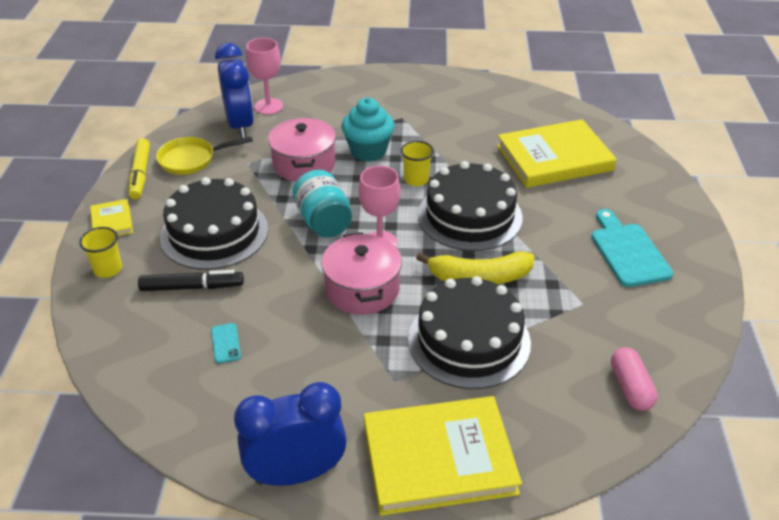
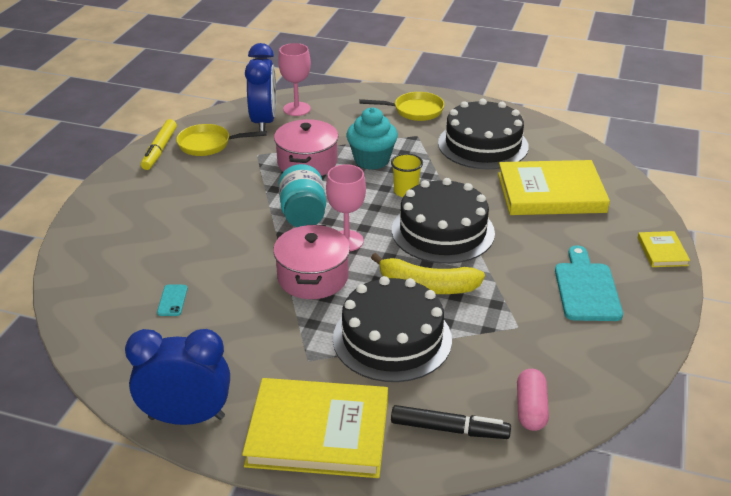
camera: 15 degrees right, 5 degrees down
yellow cup [79,227,122,278] -> none
yellow book [90,199,133,236] -> yellow book moved to [637,231,690,267]
black marker [138,270,244,291] -> black marker moved to [391,405,511,439]
black cake [160,177,268,270] -> black cake moved to [438,99,529,169]
none -> yellow pan [359,92,444,121]

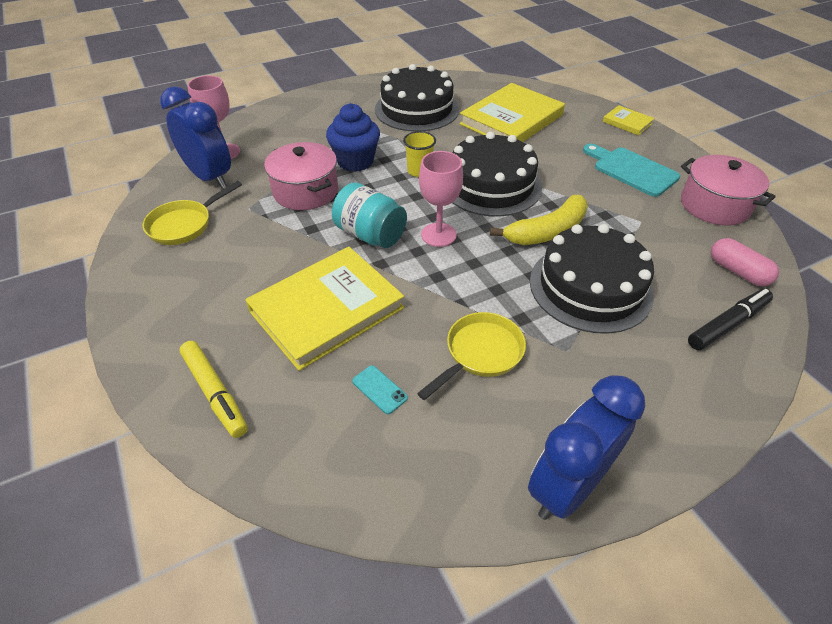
camera: 45 degrees left, 10 degrees up
yellow marker [141,119,177,170] -> yellow marker moved to [180,341,248,438]
yellow book [242,378,388,478] -> yellow book moved to [245,247,404,371]
pink pot [273,225,350,299] -> pink pot moved to [681,155,776,225]
turquoise cupcake [346,107,398,170] -> blue cupcake [326,103,380,172]
yellow pan [359,92,444,121] -> yellow pan moved to [417,312,526,400]

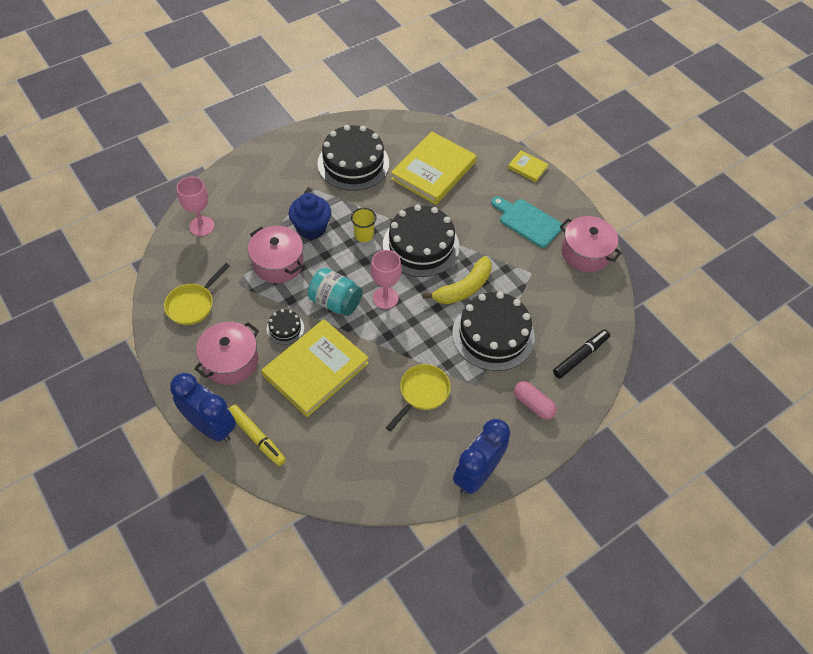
camera: 10 degrees left, 10 degrees up
blue clock [160,86,231,188] -> blue clock moved to [170,373,236,442]
turquoise phone [352,365,408,414] -> none
pink capsule [711,238,779,286] -> pink capsule moved to [514,381,557,420]
none -> pink pot [194,322,259,385]
none -> black cake [267,309,304,345]

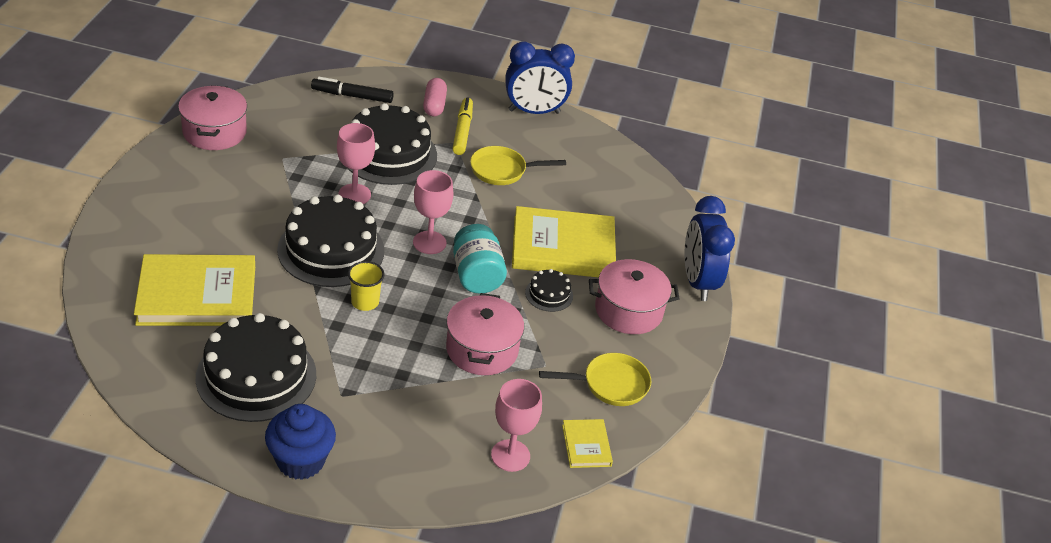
camera: 135 degrees left, 15 degrees down
yellow marker [229,405,286,466] -> yellow marker moved to [452,97,473,155]
blue cupcake [289,193,331,240] -> blue cupcake moved to [265,404,336,480]
yellow banana [423,256,492,304] -> pink goblet [337,123,375,204]
turquoise cutting board [491,196,562,248] -> none
yellow book [508,150,549,182] -> yellow book moved to [562,419,613,468]

